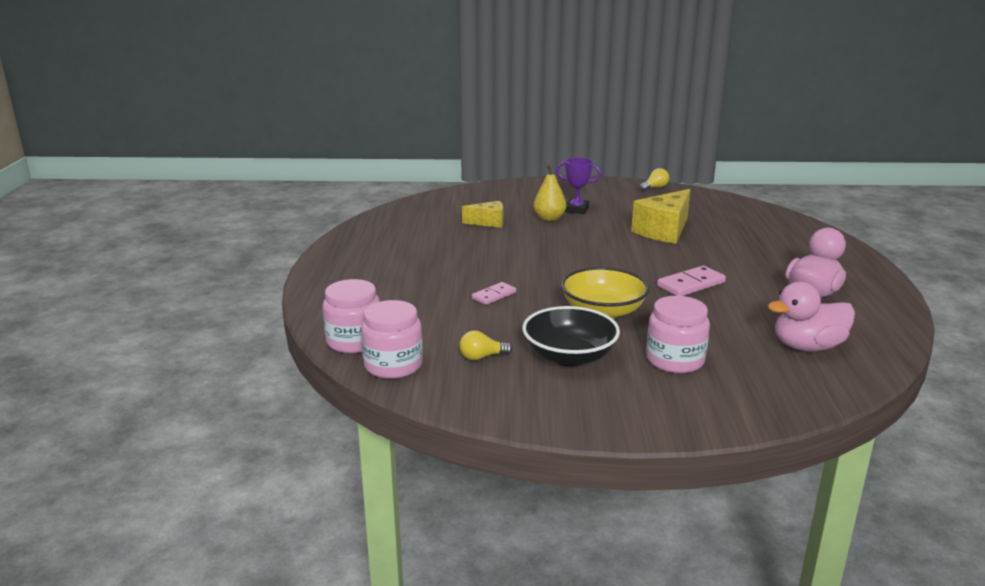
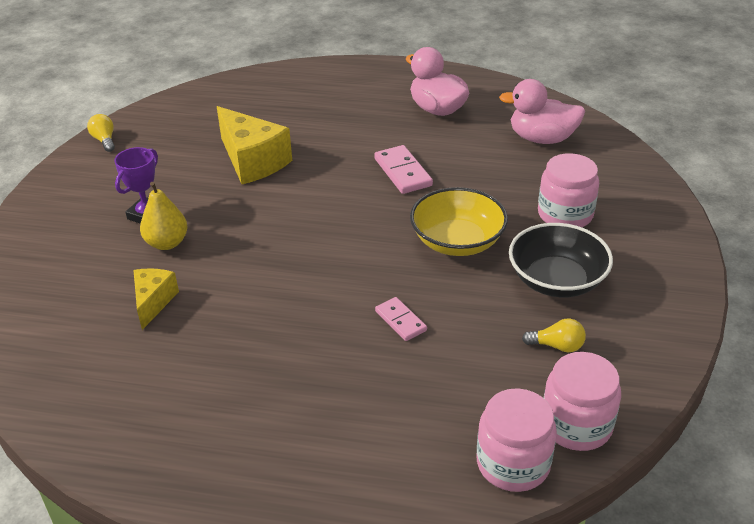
camera: 80 degrees left, 15 degrees up
yellow light bulb [459,330,512,360] -> yellow light bulb turned 75 degrees counterclockwise [522,319,586,352]
pink duck [768,282,855,352] -> pink duck turned 105 degrees clockwise [499,79,585,144]

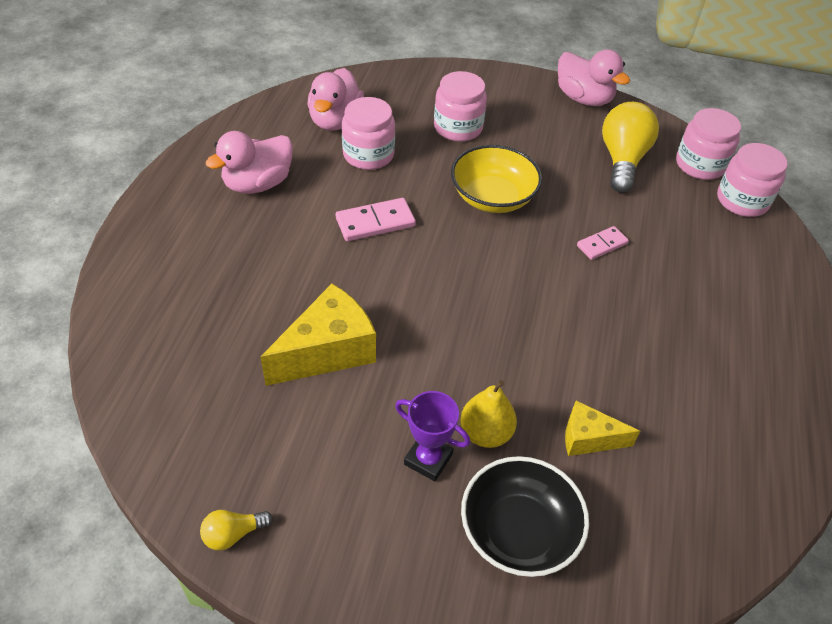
camera: 90 degrees left, 10 degrees up
black bowl [509,223,613,297] -> black bowl moved to [461,456,589,577]
yellow light bulb [522,319,586,352] -> yellow light bulb [602,102,659,193], size x2.08
none -> pink jar [342,97,395,170]
none -> pink duck [558,49,630,106]

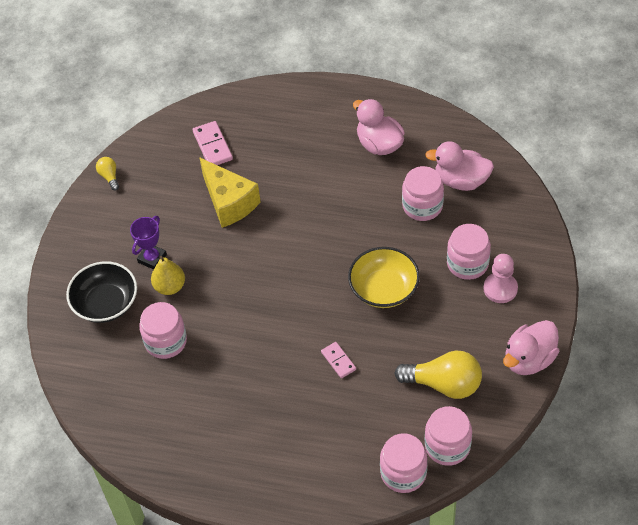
camera: 95 degrees right, 5 degrees up
pink domino [336,198,416,241] -> pink domino moved to [192,121,233,165]
yellow cheese [565,400,640,456] -> pink jar [139,302,187,359]
none -> pink pawn [483,254,518,303]

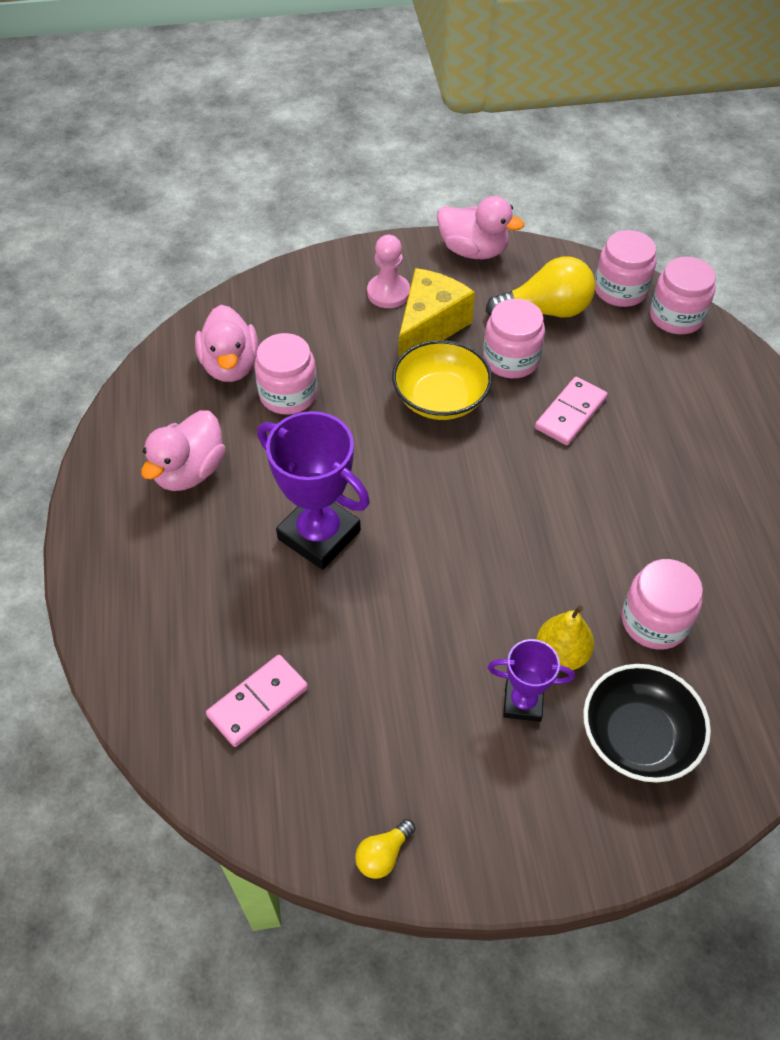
camera: 115 degrees left, 0 degrees up
yellow cheese [199,157,261,228] -> yellow cheese moved to [399,268,475,357]
pink domino [321,342,356,378] -> pink domino [535,377,608,445], size x1.54
yellow light bulb [394,351,482,399] -> yellow light bulb turned 90 degrees clockwise [486,256,595,318]
pink jar [447,224,491,280] -> pink jar moved to [483,299,545,378]
none -> purple trophy [257,411,370,570]

